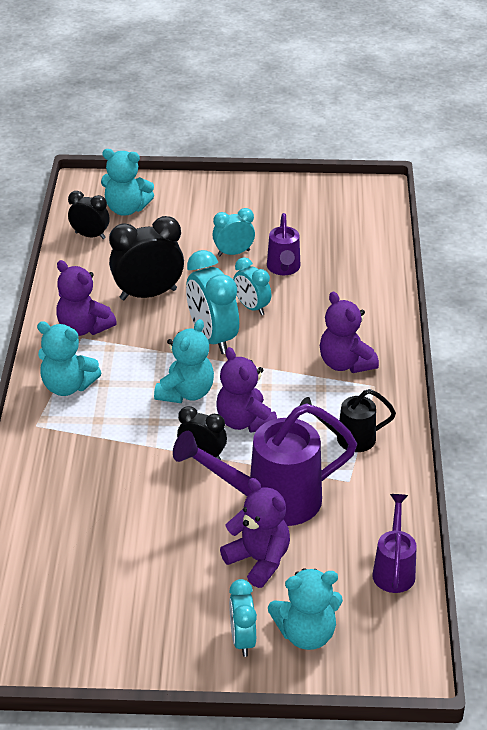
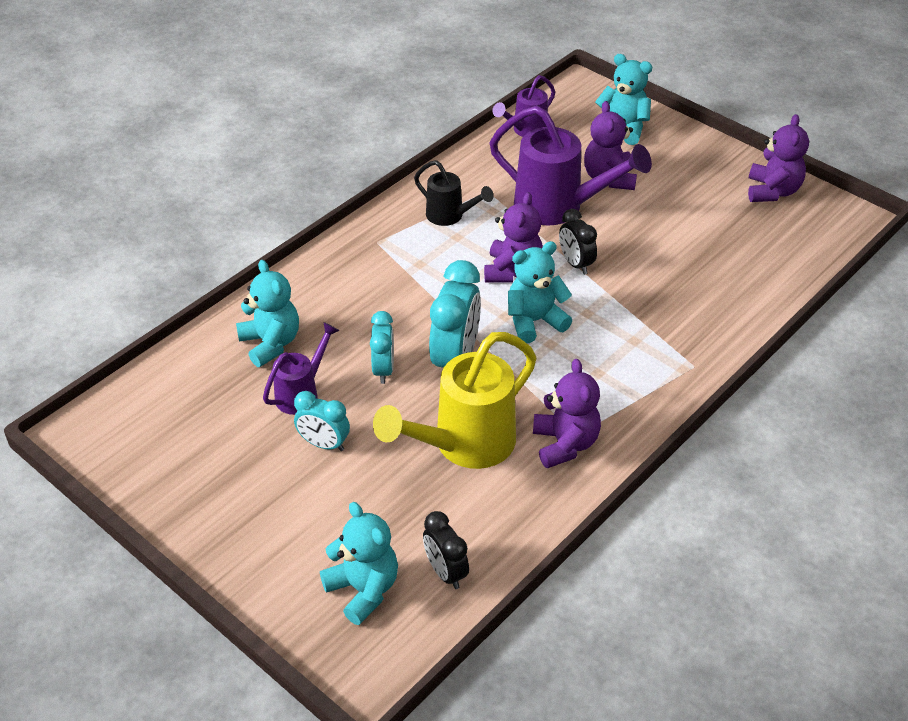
camera: 140 degrees left, 5 degrees up
turquoise teddy bear [37,321,101,396] -> turquoise teddy bear moved to [236,260,299,367]
black clock [109,216,184,300] -> yellow watering can [373,332,536,469]
turquoise clock [229,579,257,657] -> none
purple teddy bear [320,292,379,373] -> purple teddy bear moved to [748,114,809,202]

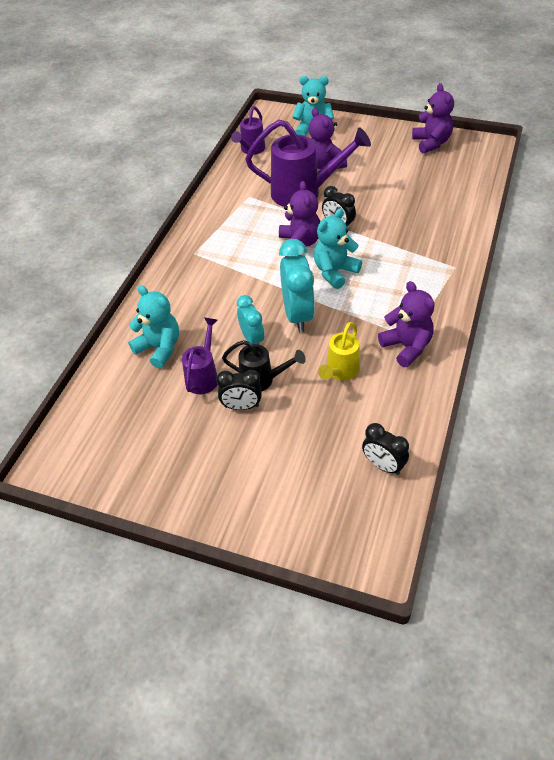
camera: 20 degrees left, 5 degrees up
turquoise clock [294,391,350,451] -> black clock [216,370,262,410]
turquoise teddy bear [320,502,398,625] -> none
yellow watering can [373,332,536,469] -> yellow watering can [318,322,360,381], size x0.55
black watering can [414,160,494,226] -> black watering can moved to [222,340,306,391]

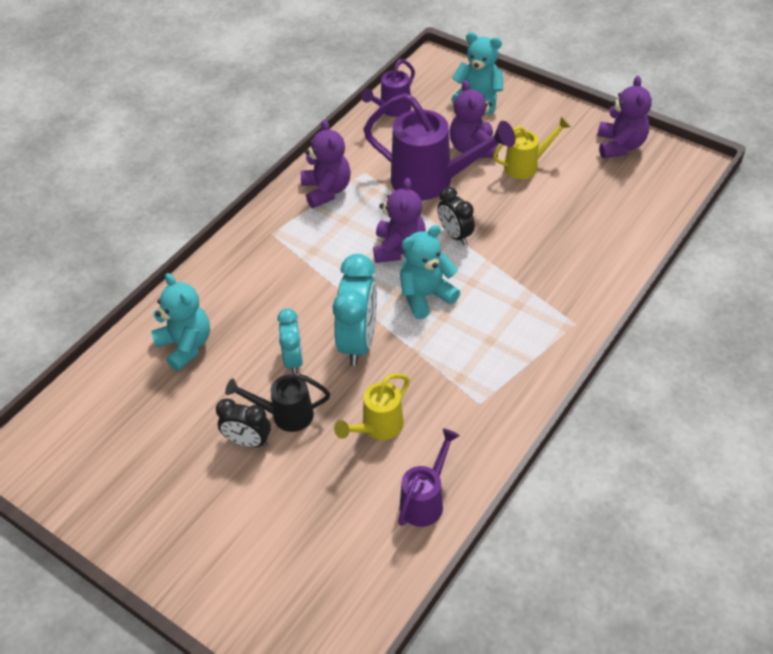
camera: 15 degrees right, 0 degrees up
purple watering can [182,317,217,394] -> purple watering can moved to [398,428,460,527]
black watering can [222,340,306,391] -> black watering can turned 150 degrees clockwise [225,373,330,432]
black clock [362,423,409,475] -> none
purple teddy bear [378,281,435,367] -> purple teddy bear moved to [301,119,351,208]
none -> yellow watering can [493,117,571,179]

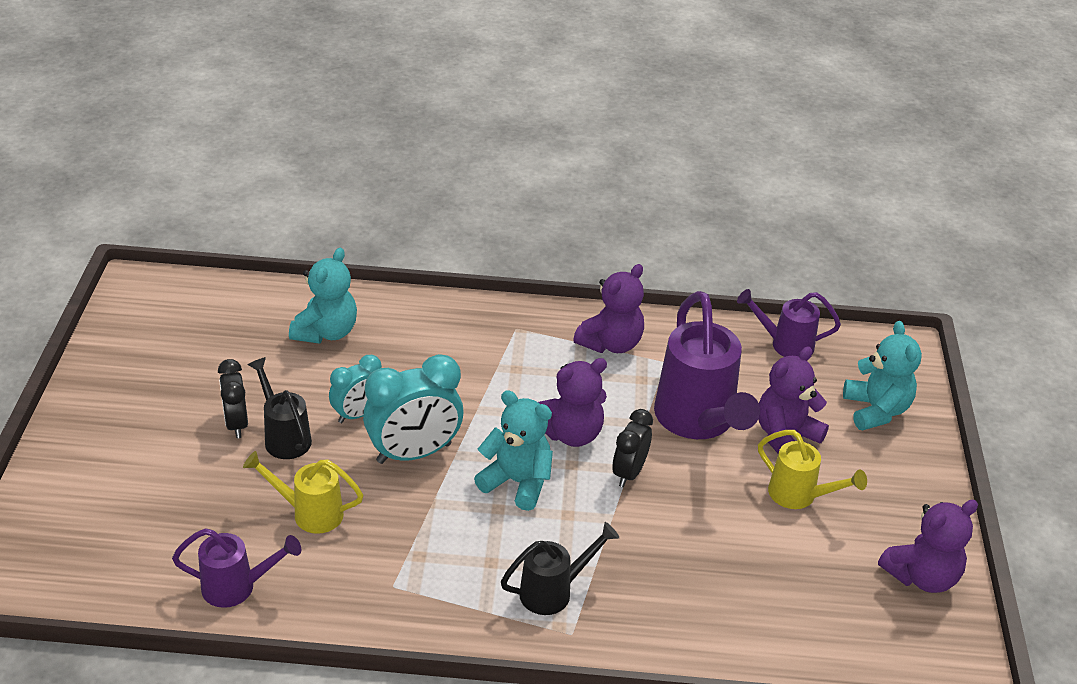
camera: 55 degrees right, 10 degrees down
none -> black watering can [501,522,619,615]

